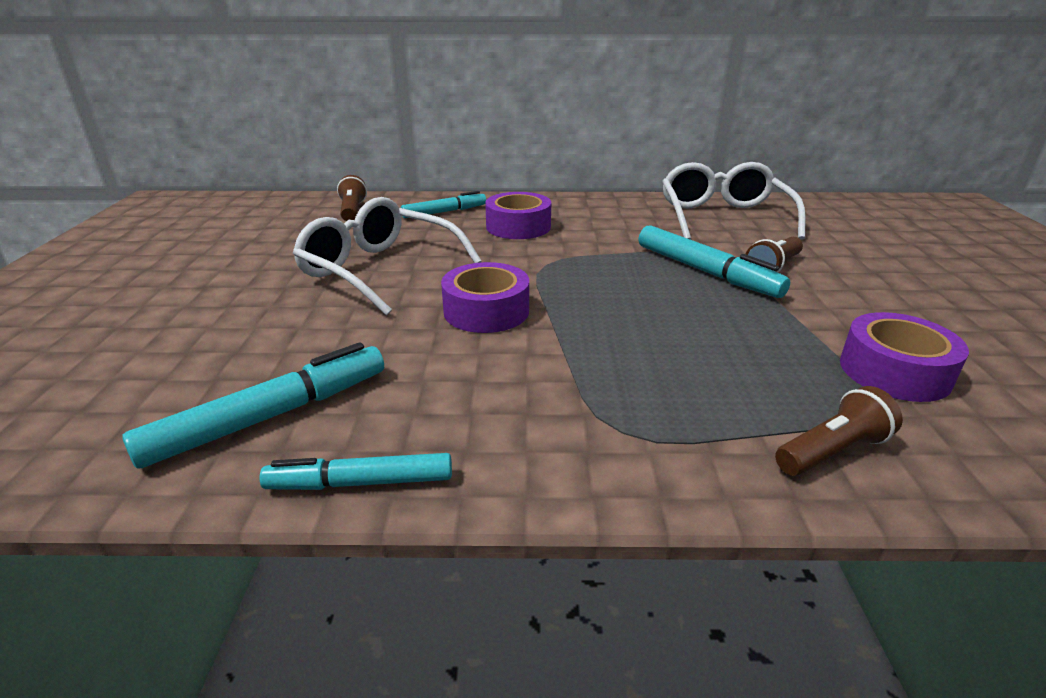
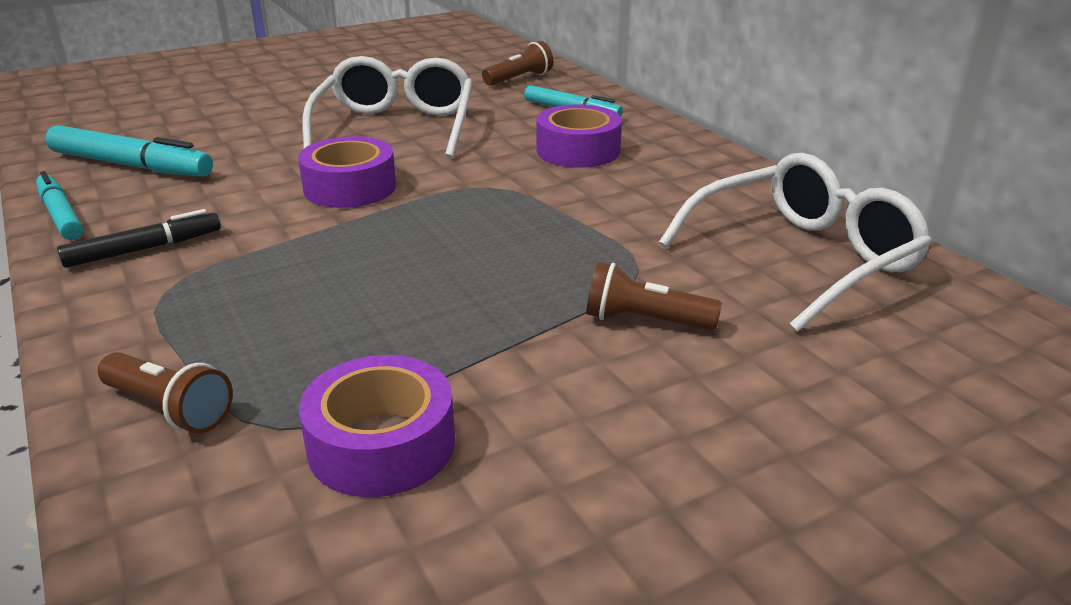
camera: 60 degrees right, 0 degrees up
turquoise marker [639,225,790,298] -> none
none -> black marker [57,209,221,268]

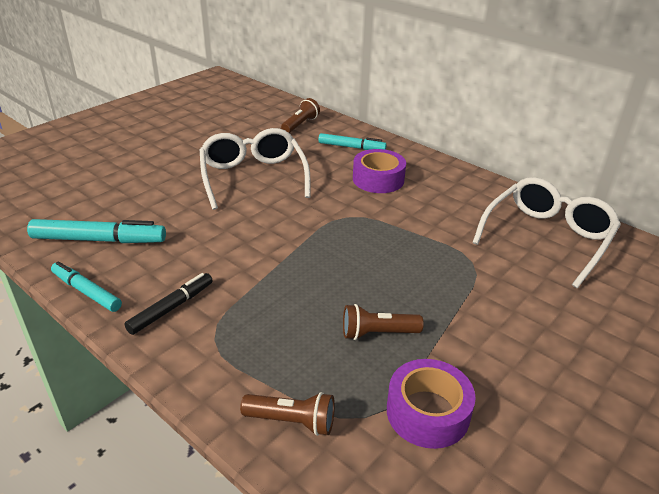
camera: 20 degrees left, 5 degrees up
purple tape [298,136,396,208] -> none
brown flashlight [586,262,722,330] -> brown flashlight moved to [343,304,424,340]

